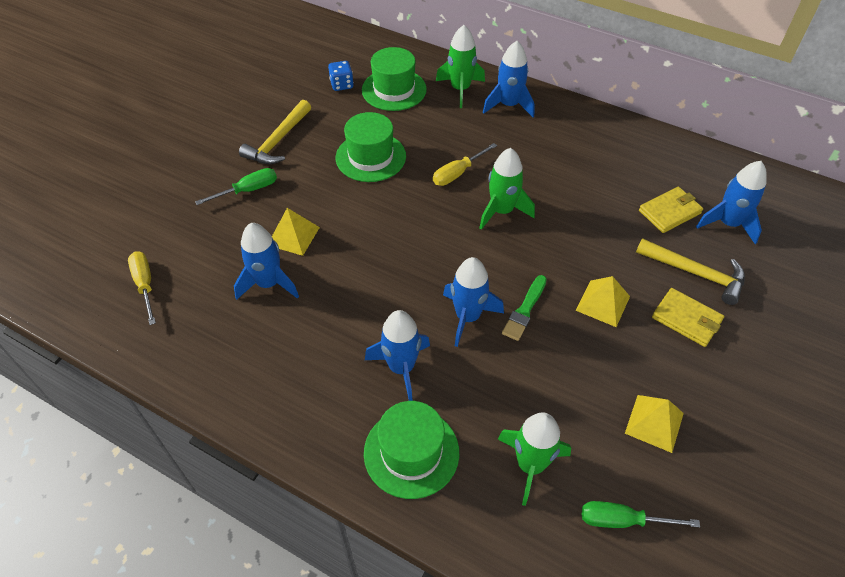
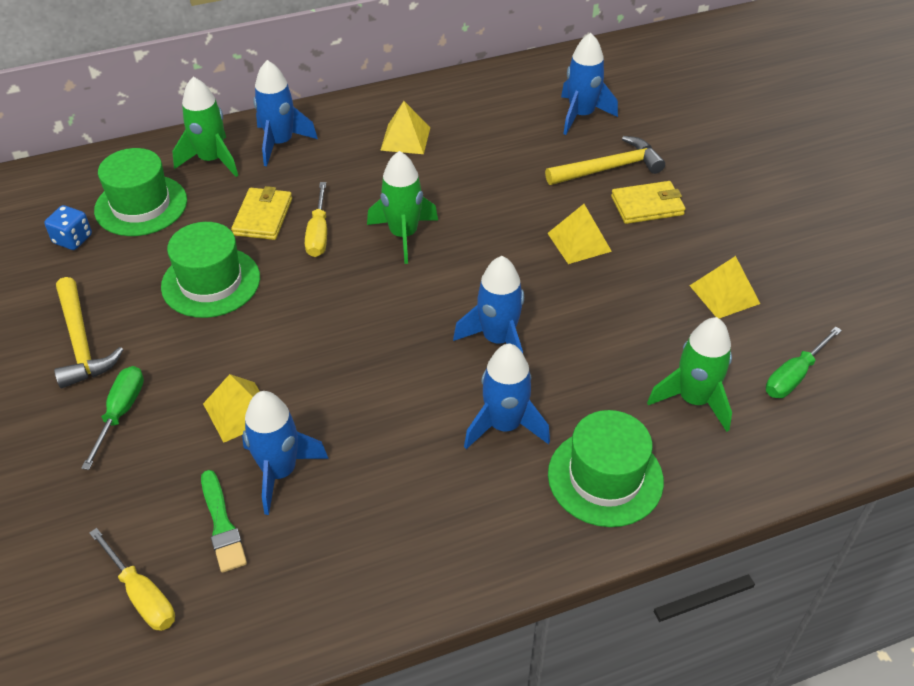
camera: 50 degrees left, 5 degrees down
yellow screwdriver [128,251,156,325] -> yellow screwdriver turned 150 degrees counterclockwise [89,528,175,631]
green brush [502,275,547,341] -> green brush moved to [201,470,247,573]
yellow wallet [639,187,703,233] -> yellow wallet moved to [231,186,292,240]
none -> yellow pyramid [380,101,430,154]

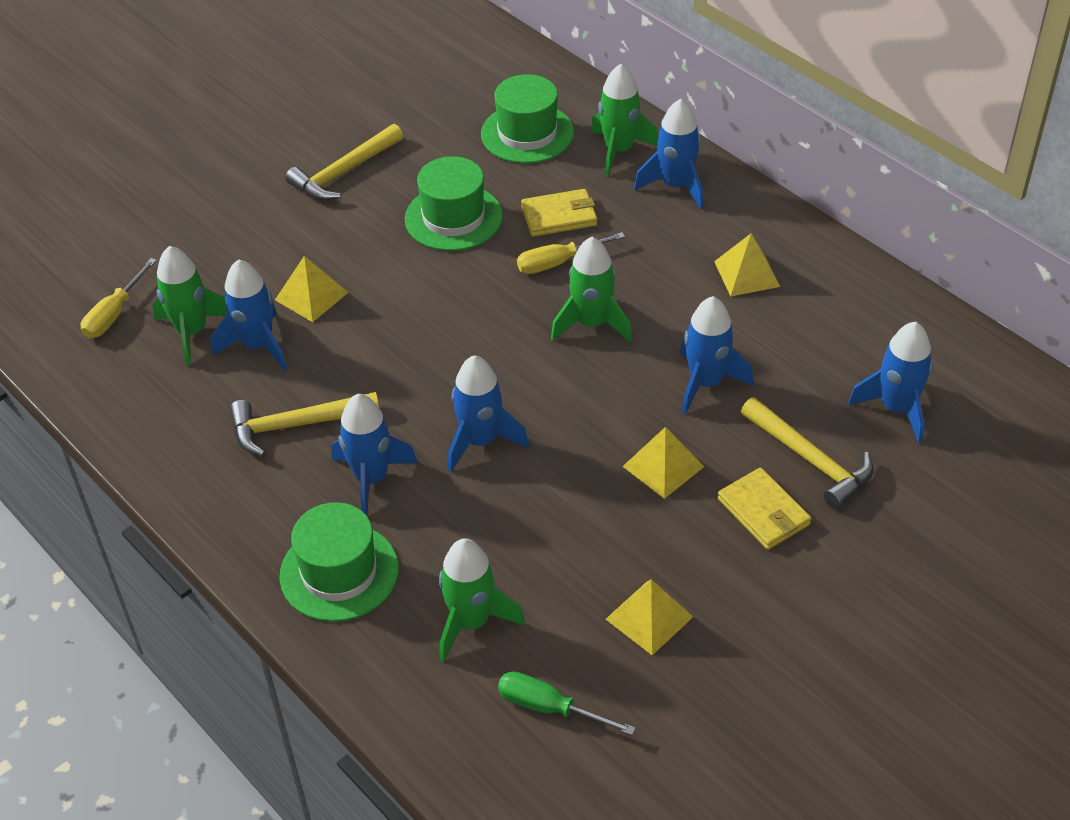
camera: 70 degrees right, 0 degrees up
blue dice [44,205,92,250] -> none
green screwdriver [81,366,144,470] -> none
green brush [201,470,247,573] -> green rocket [152,246,227,366]
none -> yellow hammer [230,392,379,456]
none -> blue rocket [680,296,754,414]

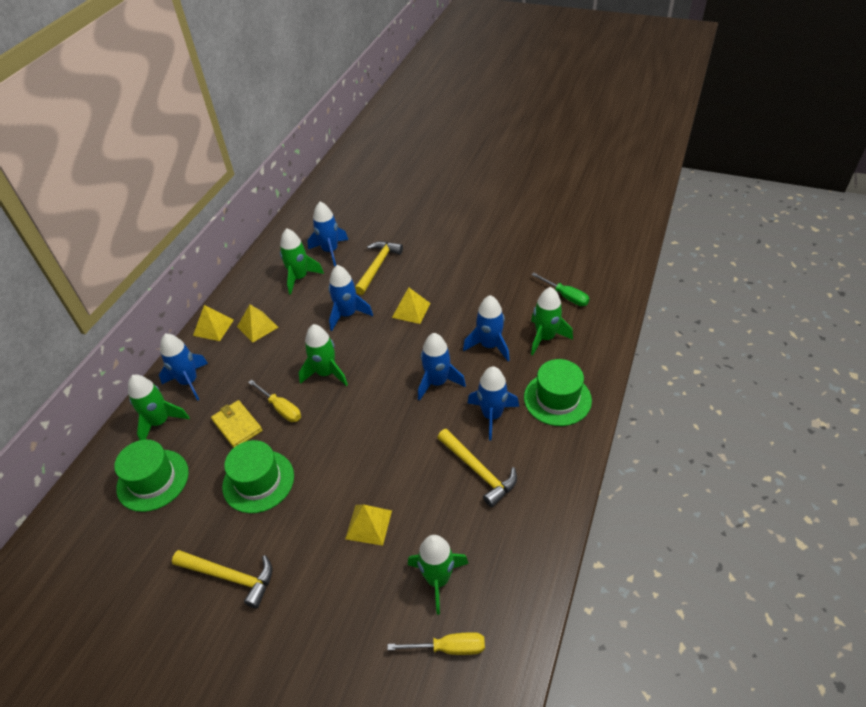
camera: 115 degrees left, 0 degrees up
blue rocket [211,259,287,371] -> blue rocket moved to [463,295,510,361]
green screwdriver [498,671,636,735] -> green screwdriver turned 45 degrees counterclockwise [531,273,589,306]
yellow pyramid [606,580,693,655] -> yellow pyramid moved to [193,305,234,341]
yellow wallet [718,468,812,550] -> none
none -> green rocket [280,228,324,295]

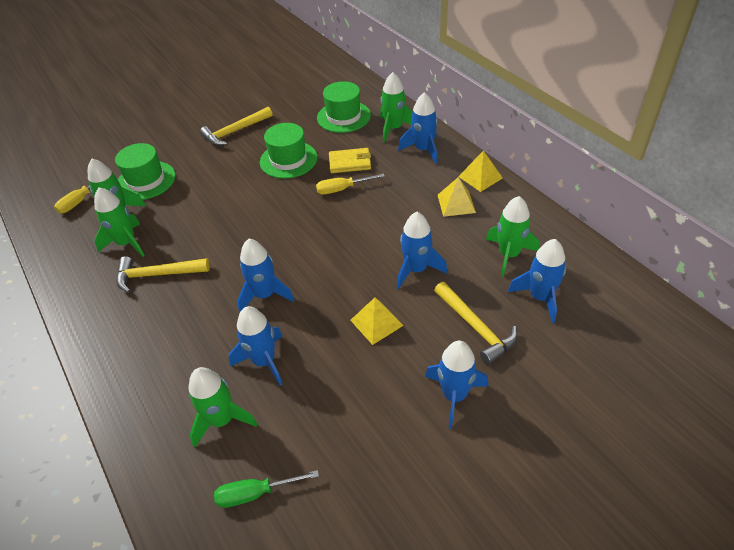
camera: 125 degrees right, 0 degrees up
green rocket [299,324,348,386] -> green rocket moved to [94,188,145,257]
yellow pyramid [345,504,392,546] -> none
blue rocket [468,367,519,441] -> blue rocket moved to [425,341,488,429]
green hat [524,359,592,426] -> green hat moved to [115,143,176,200]

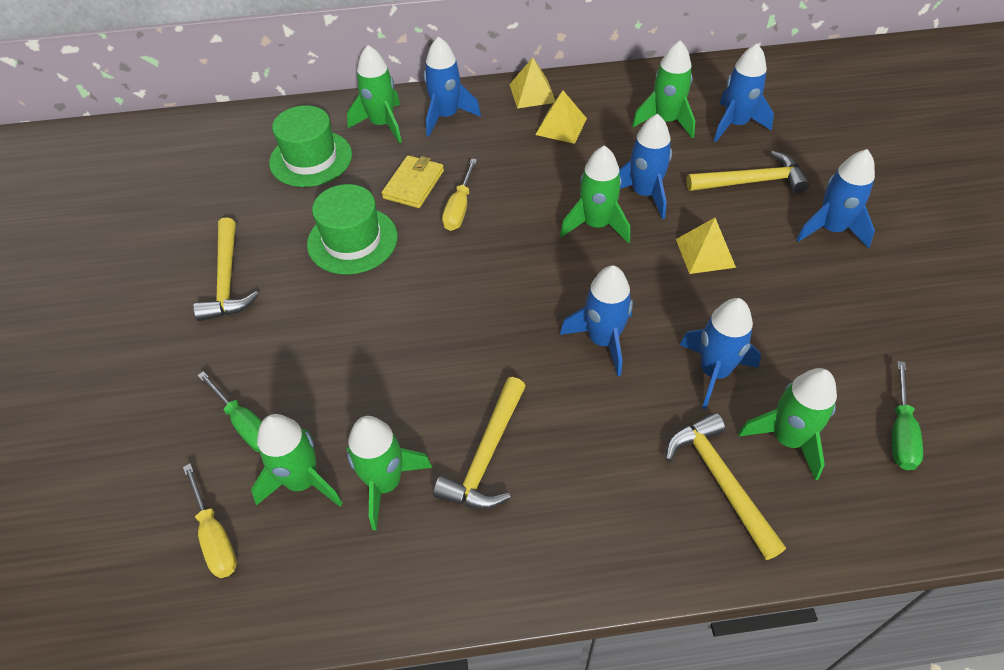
camera: 65 degrees left, 5 degrees up
green hat [115,143,176,200] -> green screwdriver [197,371,262,452]
none -> green rocket [560,145,630,243]
none -> yellow hammer [666,412,786,560]

